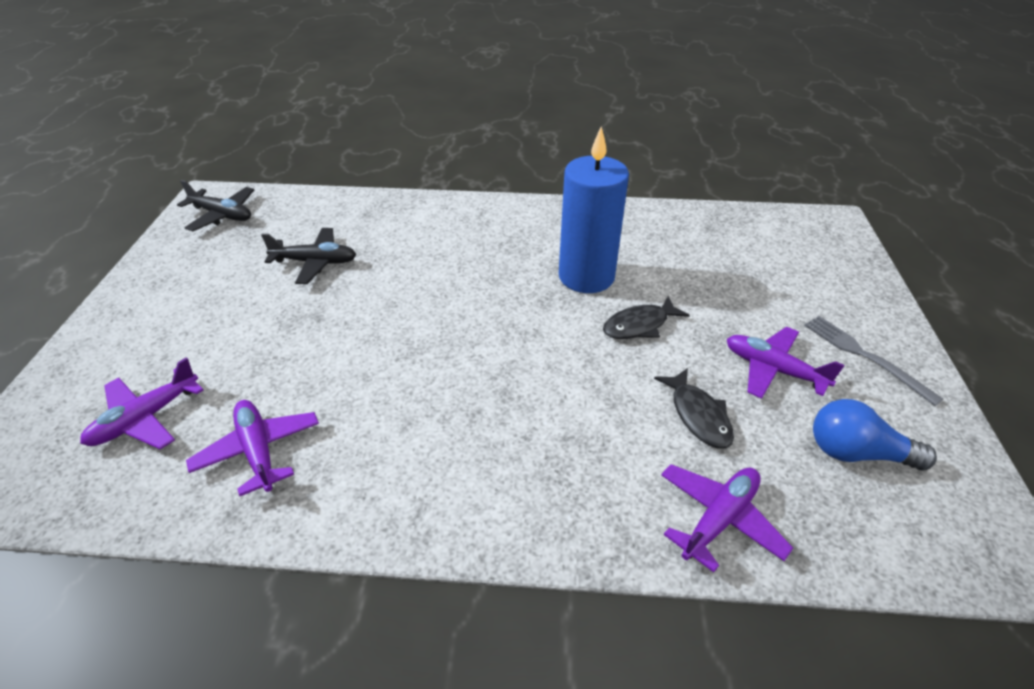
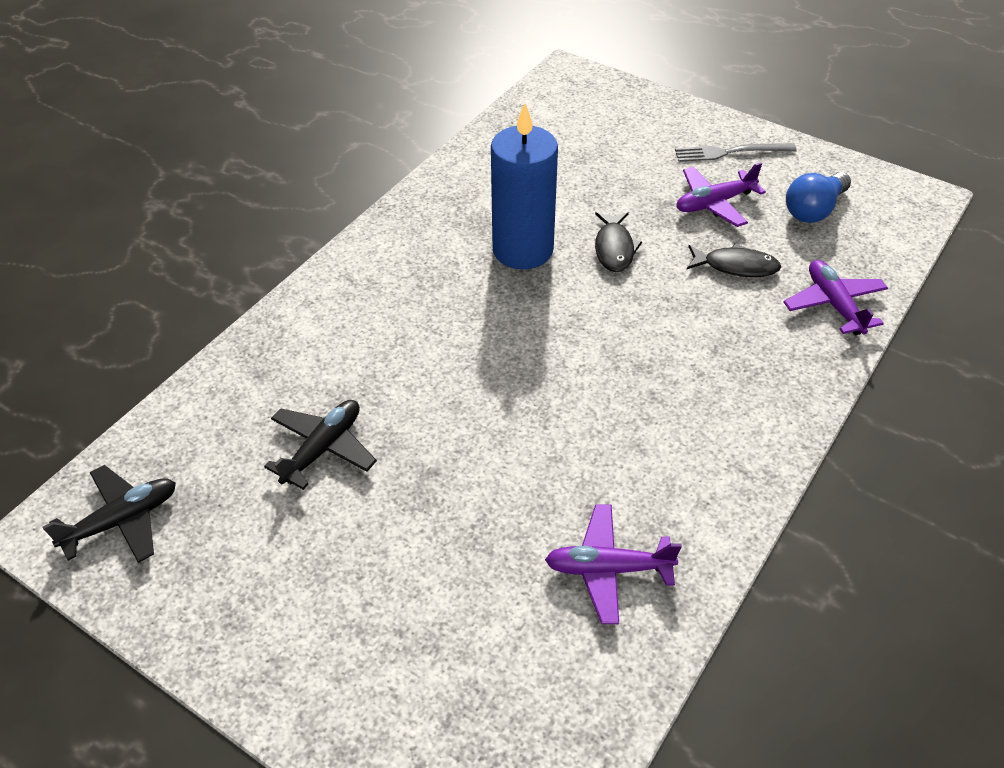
camera: 60 degrees left, 5 degrees up
purple plane [80,357,204,449] -> none

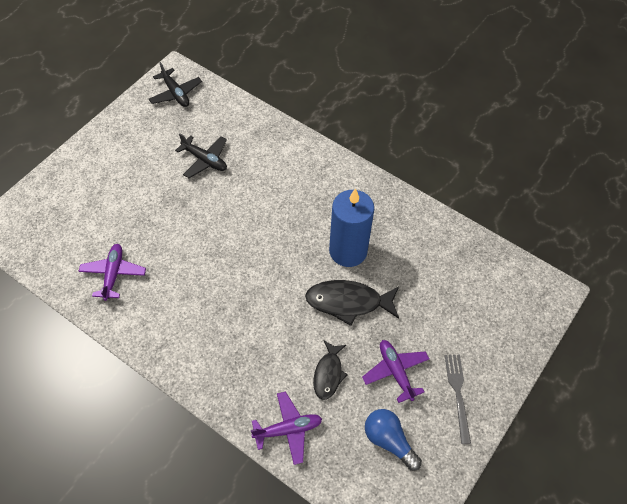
camera: 90 degrees right, 10 degrees up
black fish [595,212,642,272] -> black fish [305,280,399,326], size x1.58

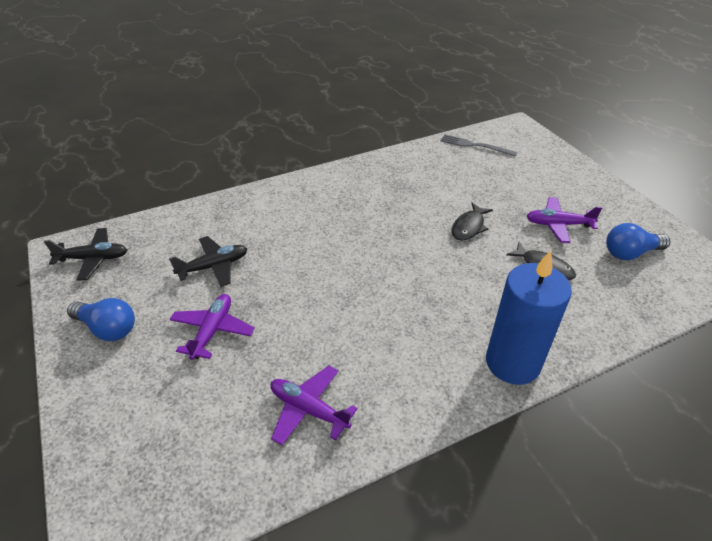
camera: 60 degrees left, 15 degrees down
purple plane [251,391,322,465] -> purple plane moved to [169,294,255,360]
black fish [305,280,399,326] -> black fish [452,203,493,241], size x0.63
blue candle [329,188,374,267] -> blue candle moved to [486,250,572,385]
grey fork [445,354,471,444] -> grey fork moved to [440,134,518,157]
none -> blue light bulb [67,298,135,341]

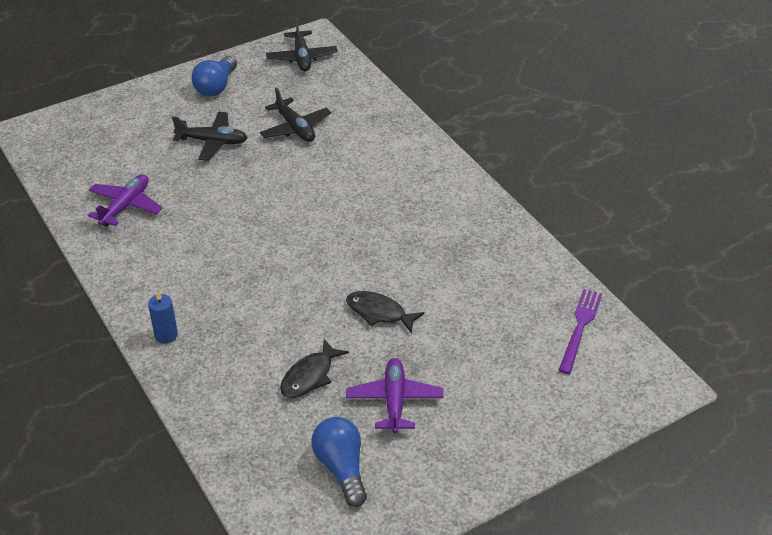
camera: 85 degrees right, 0 degrees up
purple plane [169,294,255,360] -> black plane [172,112,247,161]
grey fork [440,134,518,157] -> purple fork [558,289,602,374]
blue candle [486,250,572,385] -> blue candle [148,291,178,344], size x0.42

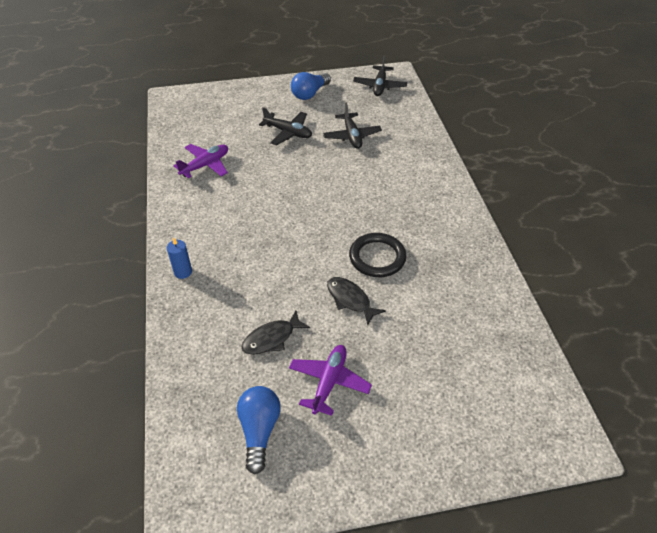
camera: 20 degrees right, 5 degrees up
purple fork [558,289,602,374] -> none
none -> black ring [349,233,406,277]

